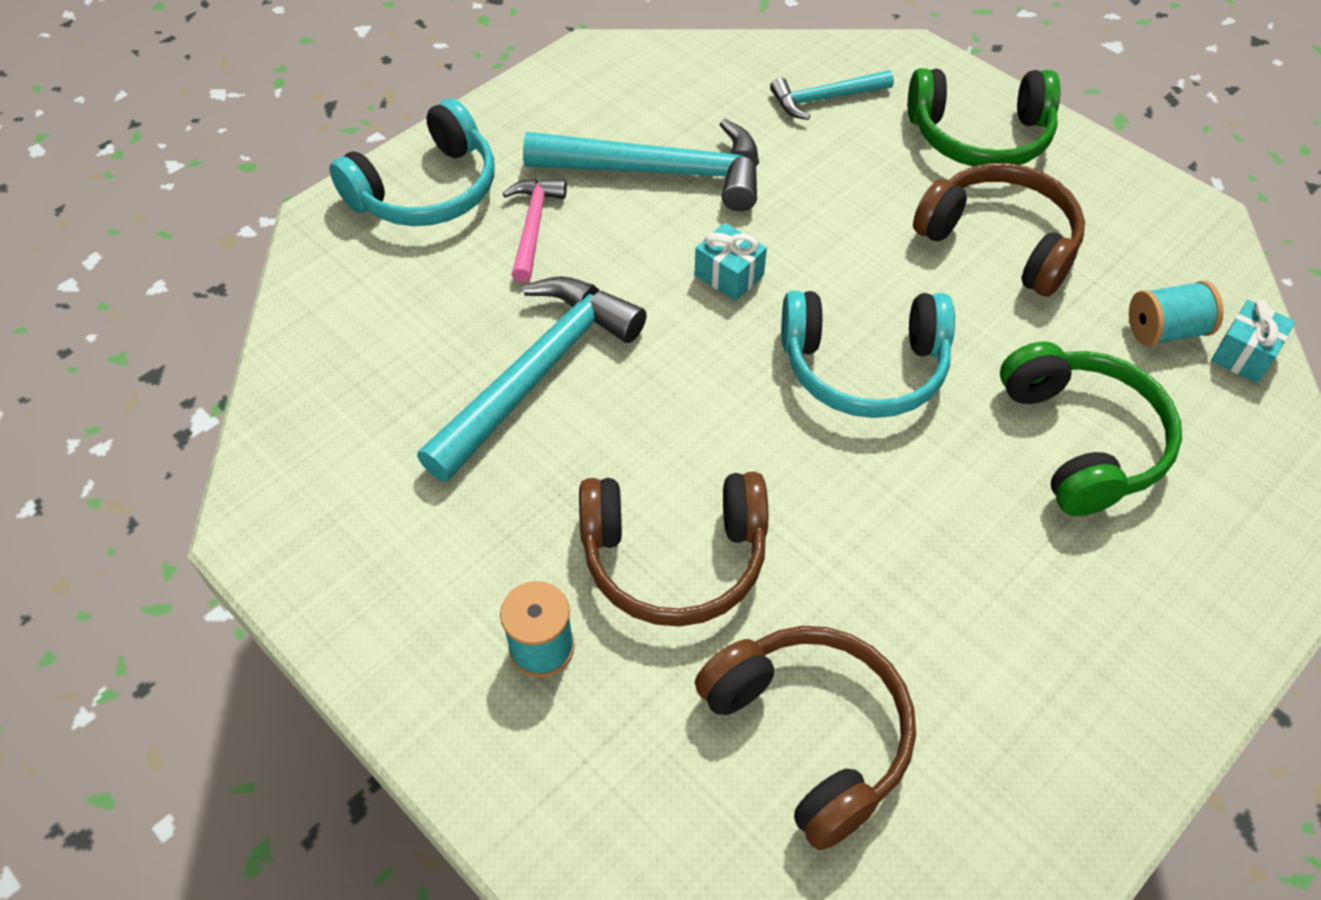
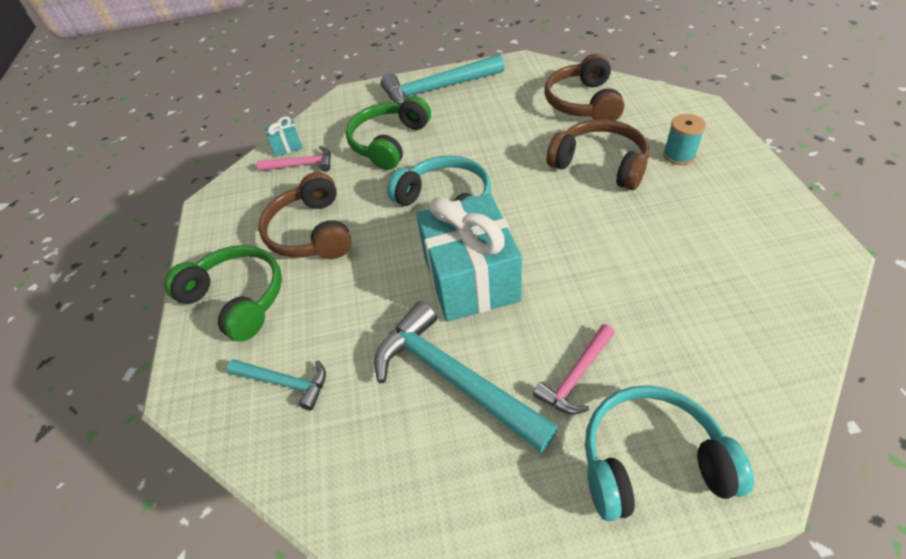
camera: 140 degrees left, 5 degrees down
turquoise hammer [417,276,647,482] -> turquoise hammer moved to [381,54,504,103]
turquoise gift [695,223,767,301] -> turquoise gift [416,194,522,322], size x2.41
turquoise spool [1129,281,1224,346] -> pink hammer [257,146,331,172]

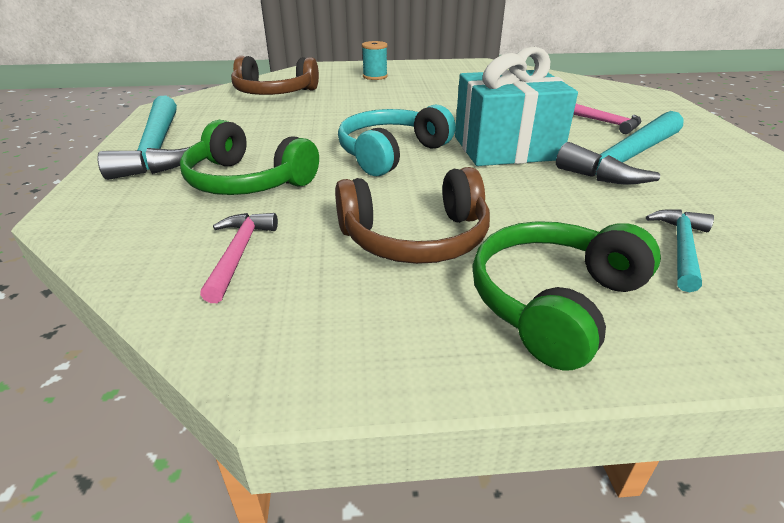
camera: 90 degrees left, 15 degrees down
turquoise gift [265,116,303,156] -> none
brown headphones [546,119,649,190] -> none
turquoise headphones [585,385,754,521] -> none

